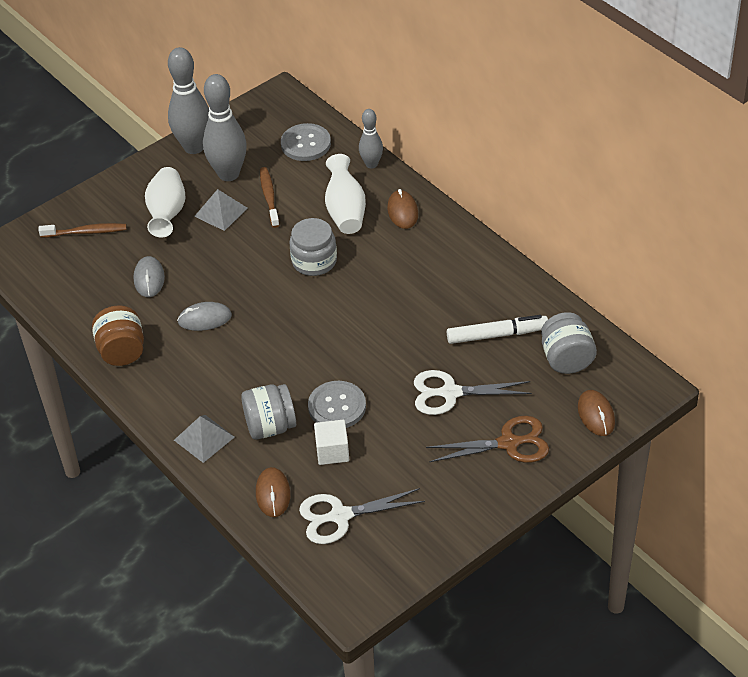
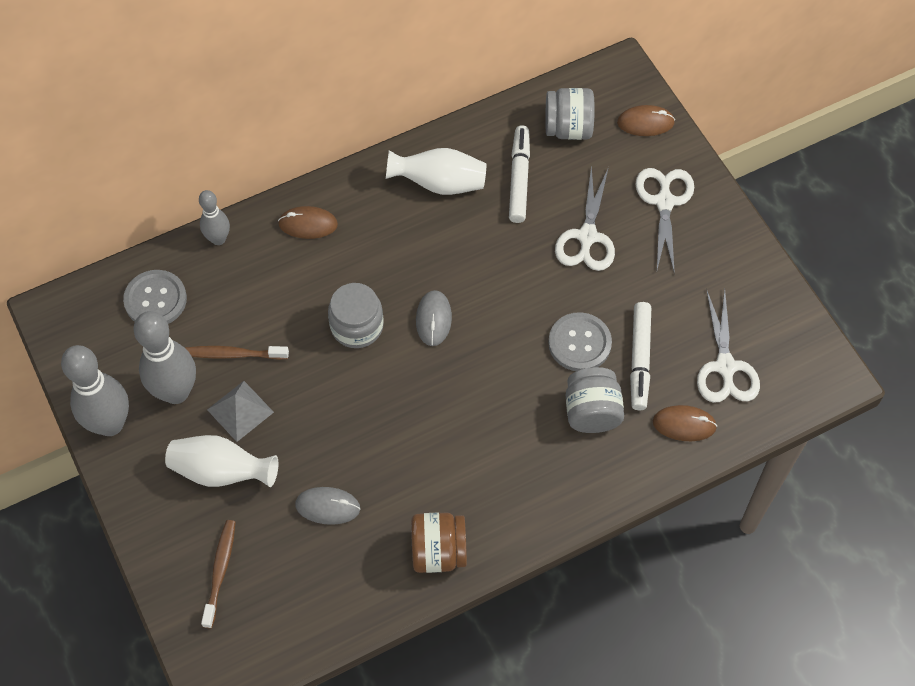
camera: 80 degrees left, 15 degrees up
grey pyramid [174,415,235,463] -> none
grey mouse [177,302,232,331] -> grey mouse moved to [416,290,452,346]
white cube [314,420,349,465] -> white marker [630,302,651,410]
white vase [325,154,366,234] -> white vase moved to [386,148,486,195]
brown scissors [426,416,549,463] -> white scissors [635,168,694,274]

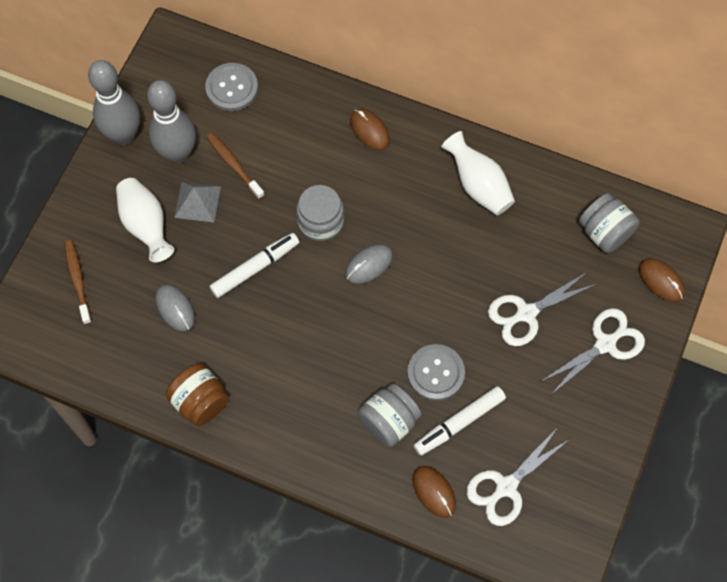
camera: 50 degrees right, 5 degrees up
grey bowling pin [199,190,230,245] -> none
brown toothbrush [201,520,235,628] -> brown toothbrush turned 75 degrees counterclockwise [64,241,92,325]
white marker [509,125,530,223] -> white marker moved to [209,233,299,298]

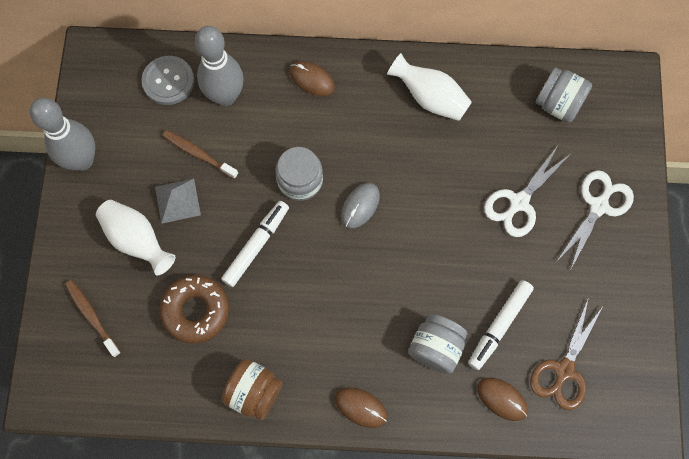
camera: 20 degrees left, 5 degrees up
grey bowling pin [147,80,196,164] -> grey bowling pin moved to [195,26,244,106]
grey mouse [155,284,195,331] -> brown donut [159,275,229,344]
grey button [407,344,465,401] -> none
white scissors [466,427,570,526] -> brown scissors [530,300,604,410]
brown mouse [639,258,685,302] -> brown mouse moved to [335,387,387,428]

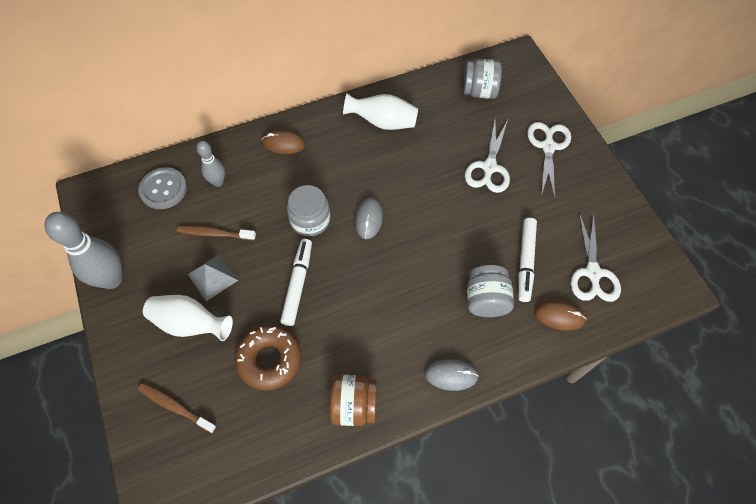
camera: 25 degrees left, 10 degrees down
grey bowling pin [195,26,244,106] -> grey bowling pin [196,141,225,187], size x0.57
brown mouse [335,387,387,428] -> grey mouse [425,359,479,391]
brown scissors [530,300,604,410] -> white scissors [571,212,621,302]

